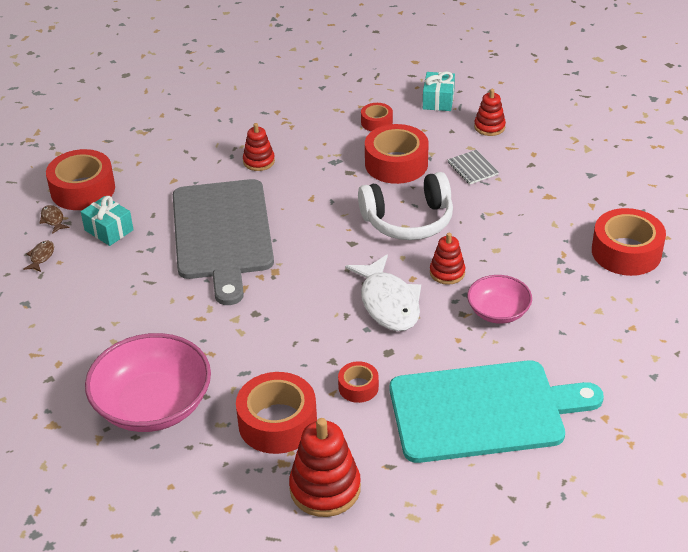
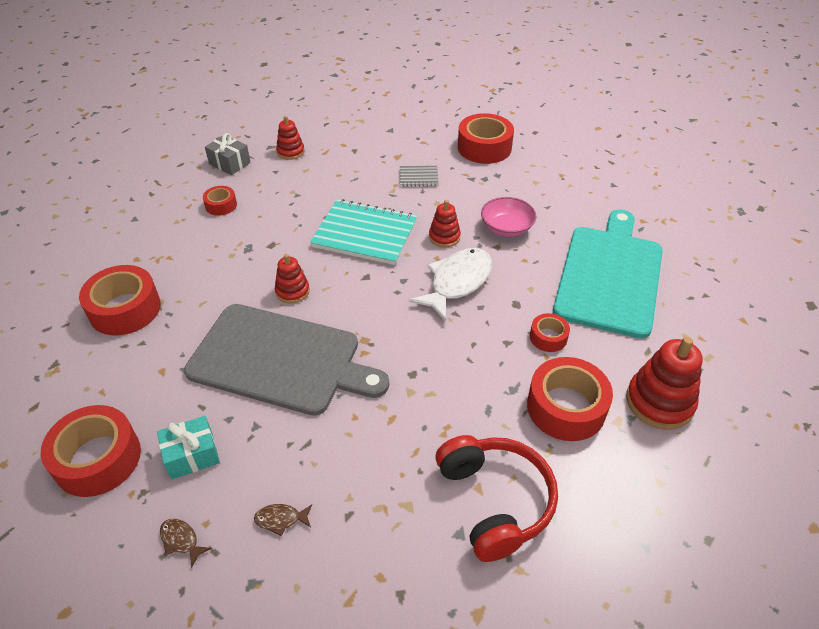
camera: 65 degrees left, 5 degrees up
brown fish [39,205,70,234] -> brown fish moved to [254,504,312,536]
pink bowl [85,333,211,432] -> red headphones [436,435,558,562]
red stacking toy [243,123,275,171] -> red stacking toy moved to [275,254,310,304]
white fish [345,255,421,331] -> white fish turned 60 degrees counterclockwise [409,248,492,321]
white headphones [358,172,453,240] -> turquoise notebook [310,199,417,265]
red tape [365,124,429,184] -> red tape moved to [79,265,161,336]
turquoise gift [423,71,455,111] -> grey gift [205,133,250,175]
grey notebook [448,150,499,184] -> grey notebook moved to [400,165,439,186]

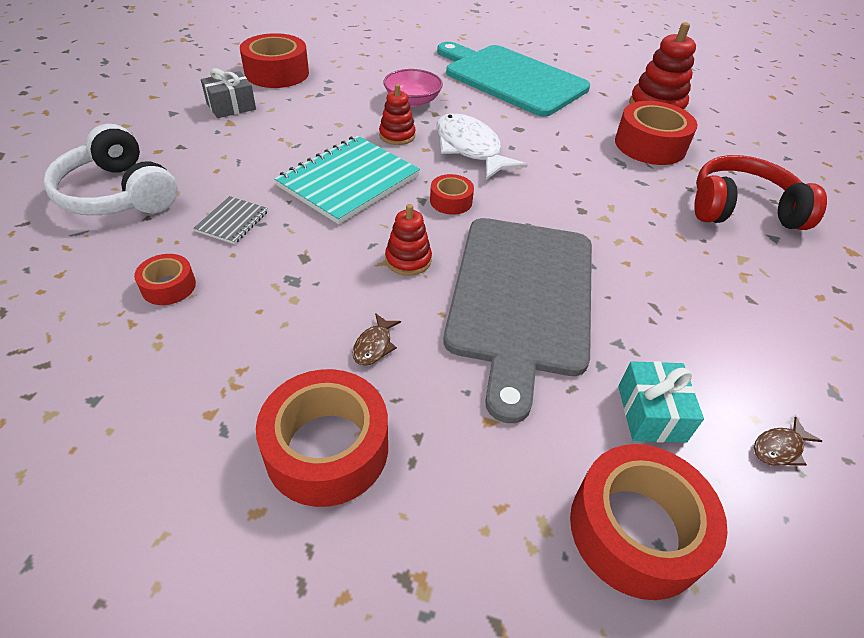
camera: 70 degrees left, 0 degrees up
grey cutting board [184,304,389,416] -> grey cutting board turned 150 degrees clockwise [443,218,592,423]
grey gift [205,133,250,175] -> grey gift moved to [201,68,256,118]
brown fish [254,504,312,536] -> brown fish moved to [353,313,401,366]
red stacking toy [276,116,305,160] -> white headphones [43,124,178,215]
grey notebook [400,165,439,186] -> grey notebook moved to [193,196,268,244]
red tape [530,313,570,352] -> red tape moved to [430,174,474,215]

